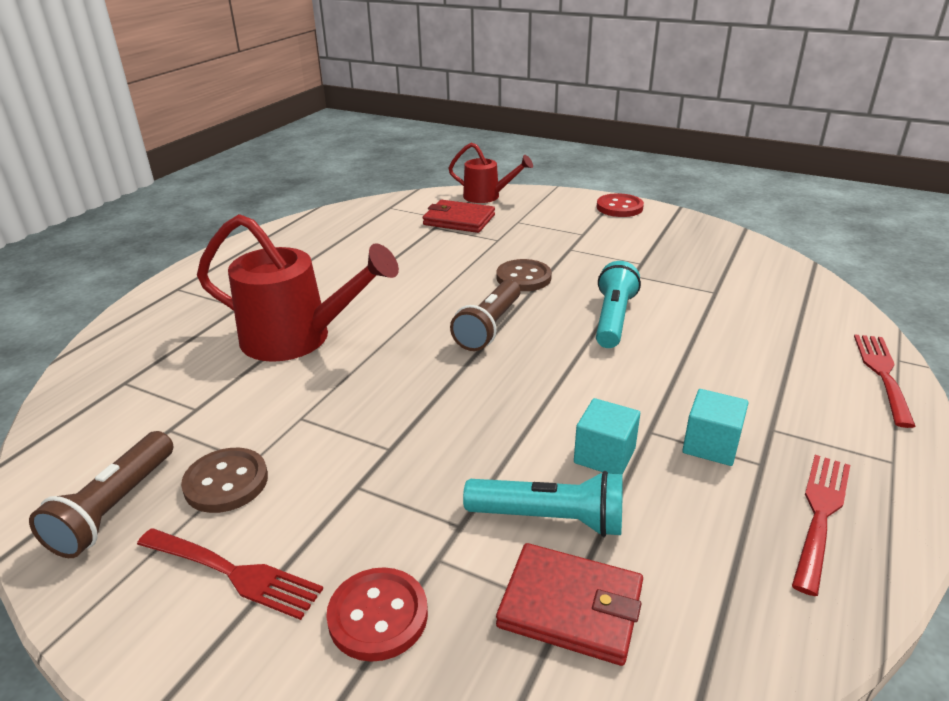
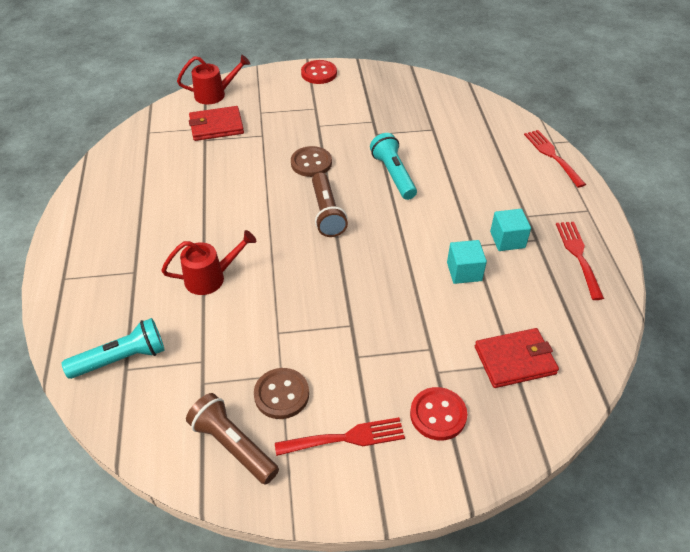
camera: 35 degrees left, 15 degrees up
brown flashlight [29,431,173,558] -> brown flashlight turned 150 degrees clockwise [186,393,279,485]
red watering can [197,214,399,362] -> red watering can [161,230,257,295], size x0.58
turquoise flashlight [463,471,623,537] -> turquoise flashlight moved to [62,318,165,379]

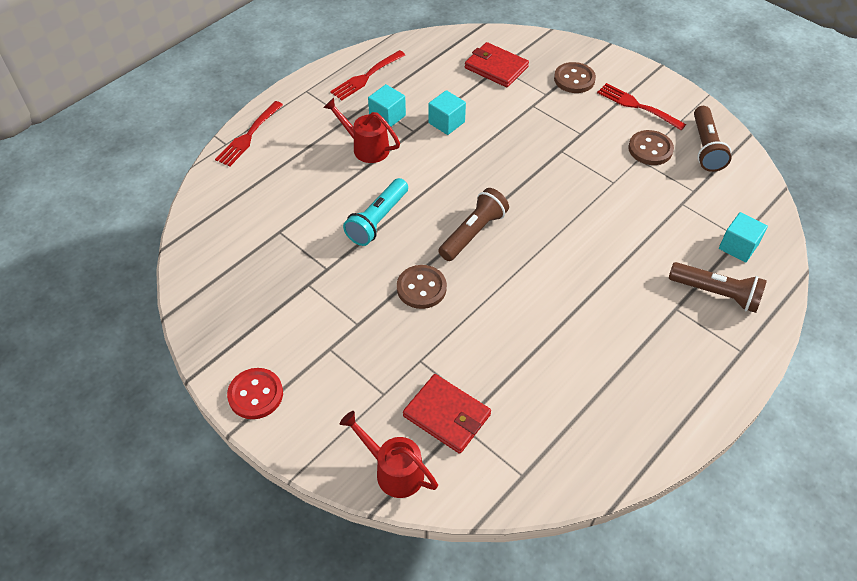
camera: 130 degrees left, 5 degrees up
turquoise flashlight [62,318,165,379] -> turquoise cube [719,212,768,263]
red watering can [161,230,257,295] -> red watering can moved to [323,98,400,163]
red button [410,387,467,440] -> brown button [554,62,596,93]
none -> brown flashlight [669,262,767,313]

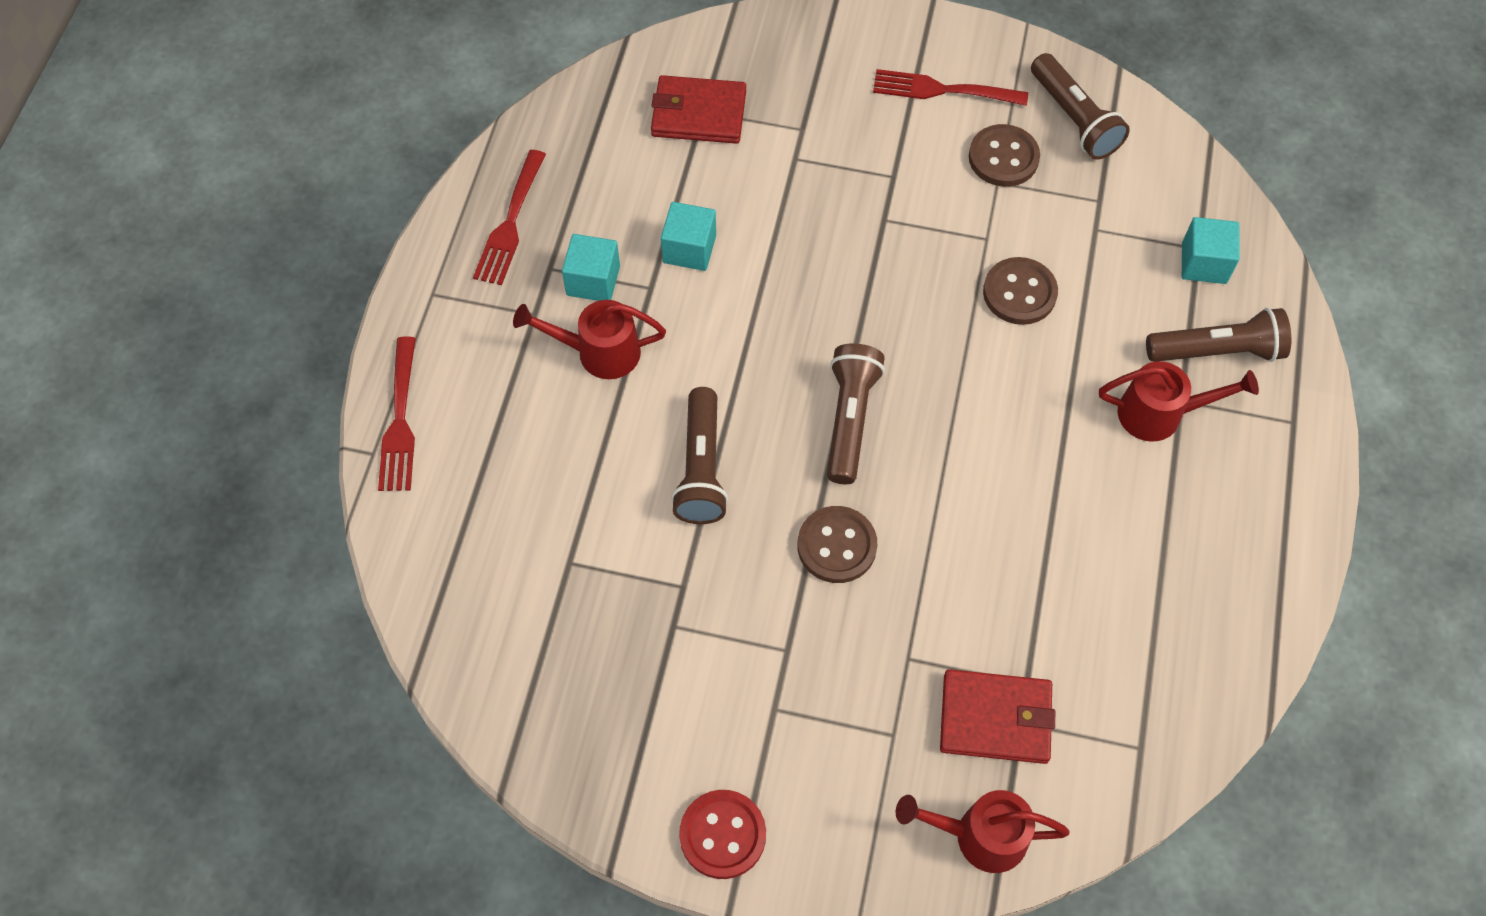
camera: 30 degrees left, 10 degrees up
turquoise flashlight [343,178,408,246] -> brown flashlight [671,387,728,524]
brown button [554,62,596,93] -> brown button moved to [983,257,1058,325]
none -> red watering can [1099,361,1259,442]

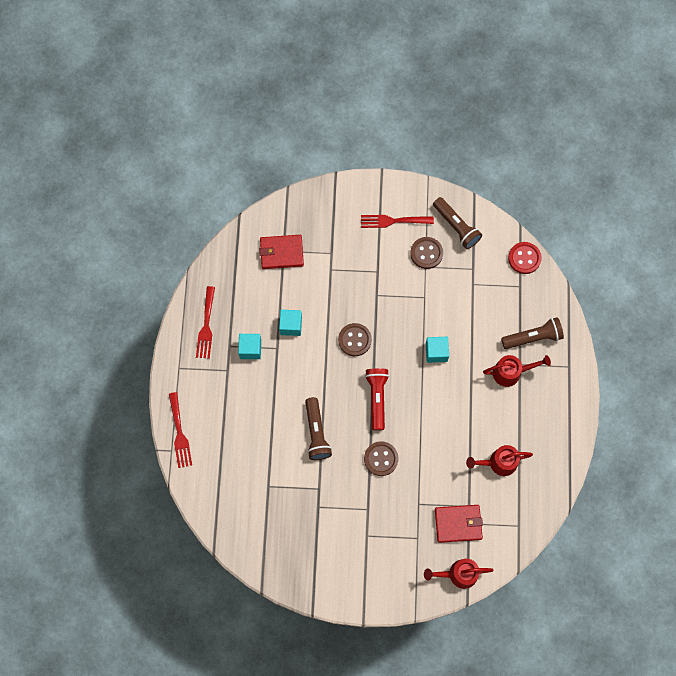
camera: 10 degrees left, 10 degrees up
red watering can [513,300,666,379] -> red watering can moved to [466,445,533,476]
red button [679,790,766,879] -> red button moved to [508,242,542,274]
brown flashlight [827,343,885,484] -> red flashlight [365,368,389,431]
brown button [983,257,1058,325] -> brown button moved to [338,323,372,356]
turquoise cube [1182,217,1240,284] -> turquoise cube moved to [426,337,449,363]

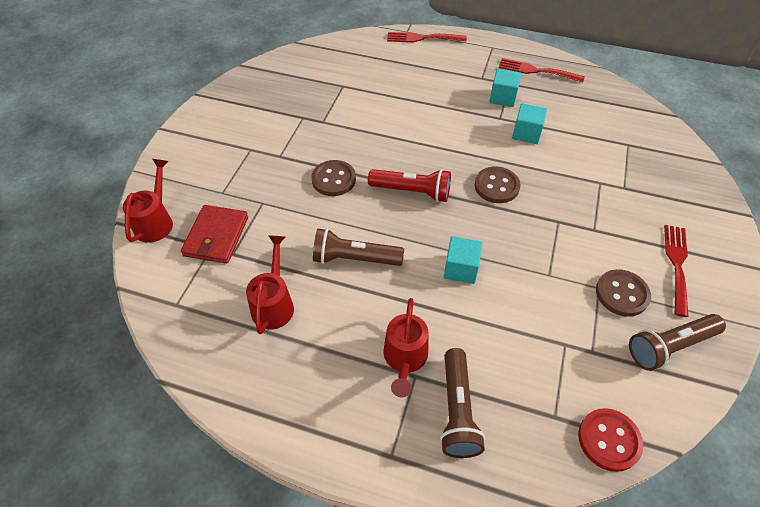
camera: 105 degrees right, 20 degrees down
red wallet [259,235,304,269] -> none
brown flashlight [305,397,332,460] -> brown flashlight moved to [313,228,404,266]

